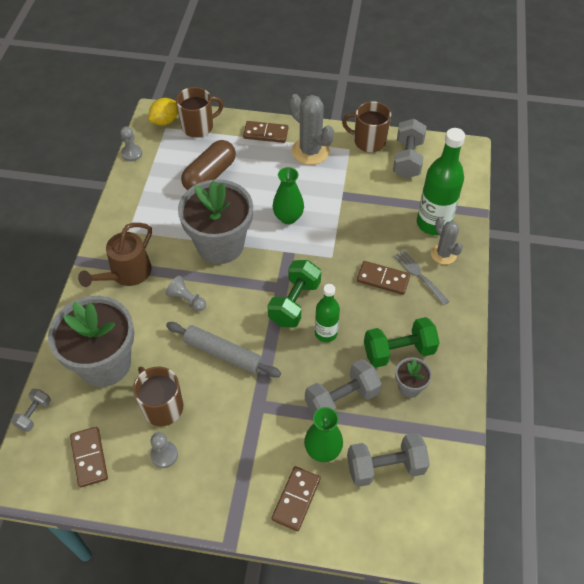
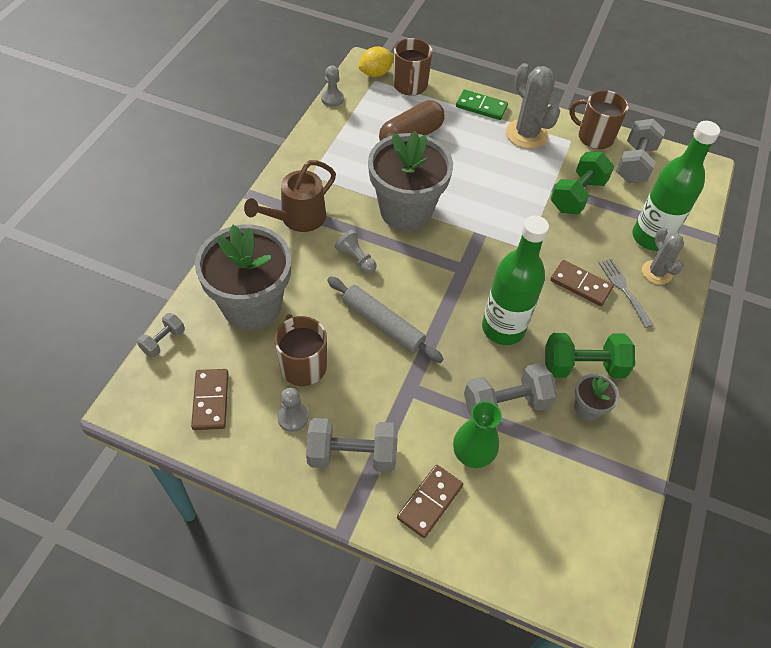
camera: 10 degrees right, 0 degrees up
brown mug [176,87,224,138] -> brown mug turned 105 degrees clockwise [393,38,433,95]
brown domino [243,121,288,143] -> green domino [456,89,508,120]
green dumbbell [267,260,321,328] -> green dumbbell moved to [550,152,614,215]
green vase [273,167,304,224] -> none
green bottle [315,284,340,342] -> green bottle [482,216,549,345], size x1.68
grey dumbbell [347,433,430,487] -> grey dumbbell moved to [306,418,398,472]

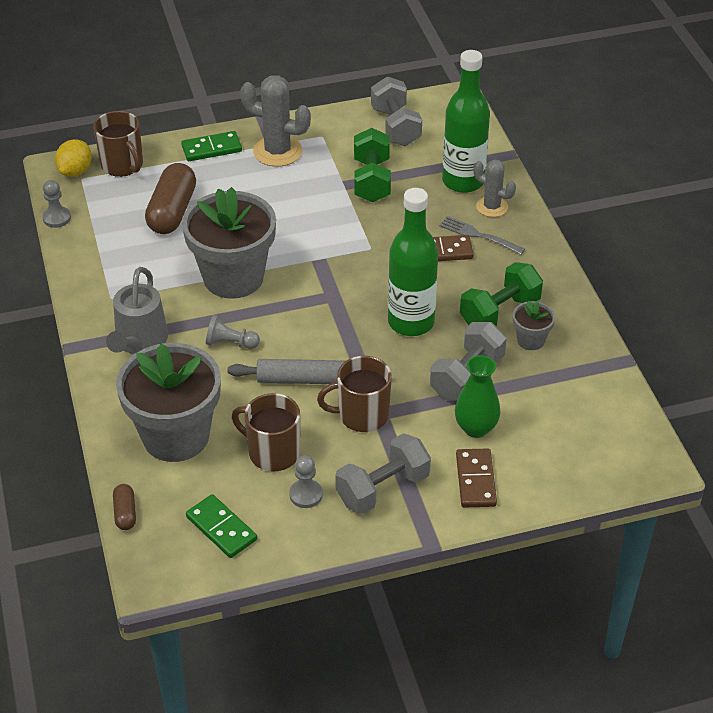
camera: 35 degrees left, 10 degrees down
grey dumbbell [137,313,185,357] -> brown capsule [113,484,136,530]
brown domino [191,369,229,430] -> green domino [186,494,257,558]
brown watering can [244,160,336,232] -> grey watering can [106,267,168,354]
brown mug [569,90,629,149] -> brown mug moved to [317,356,392,432]

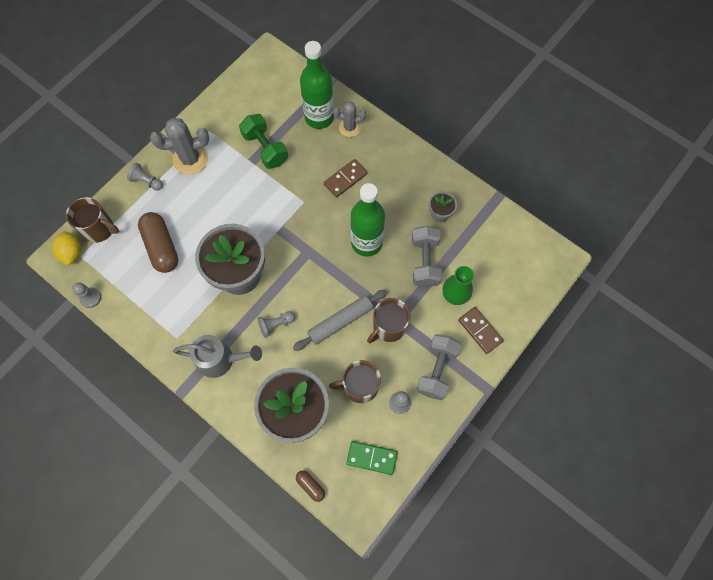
camera: 35 degrees left, 25 degrees up
grey watering can [106,267,168,354] -> grey watering can turned 60 degrees counterclockwise [173,335,262,378]
green domino [181,131,242,161] -> grey pawn [127,163,163,191]
grey dumbbell [371,76,422,146] -> none
grey fork [439,216,525,255] -> none
green dumbbell [460,262,543,326] -> none

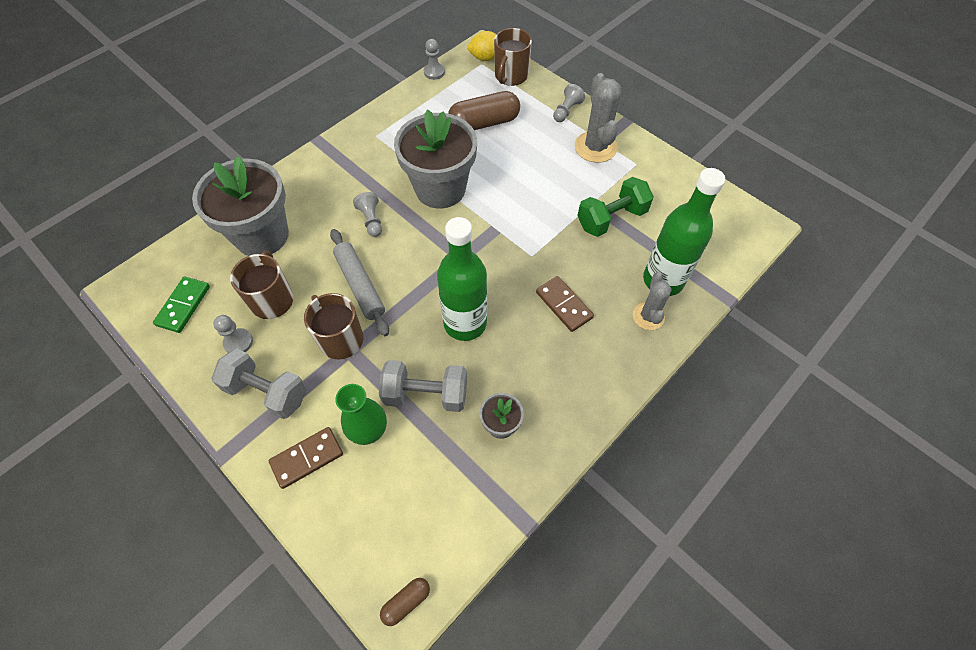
camera: 95 degrees right, 10 degrees down
grey watering can [173,335,262,378] -> none
brown capsule [296,470,325,502] -> brown capsule moved to [380,578,430,626]

